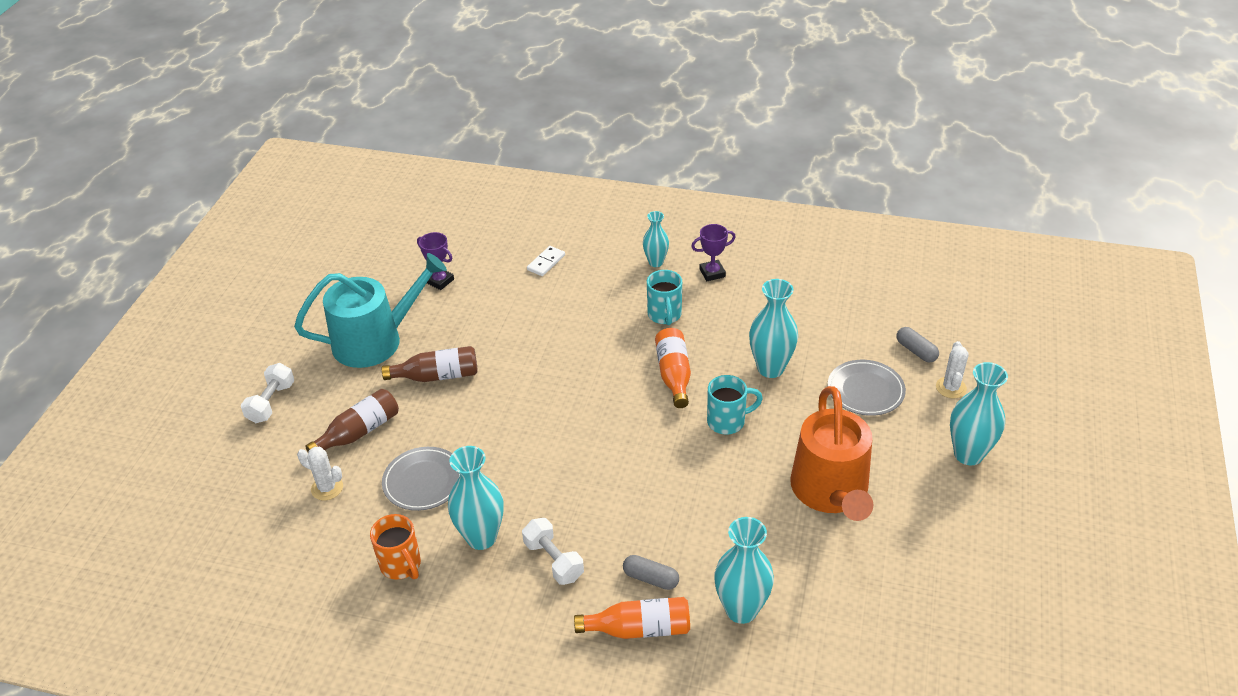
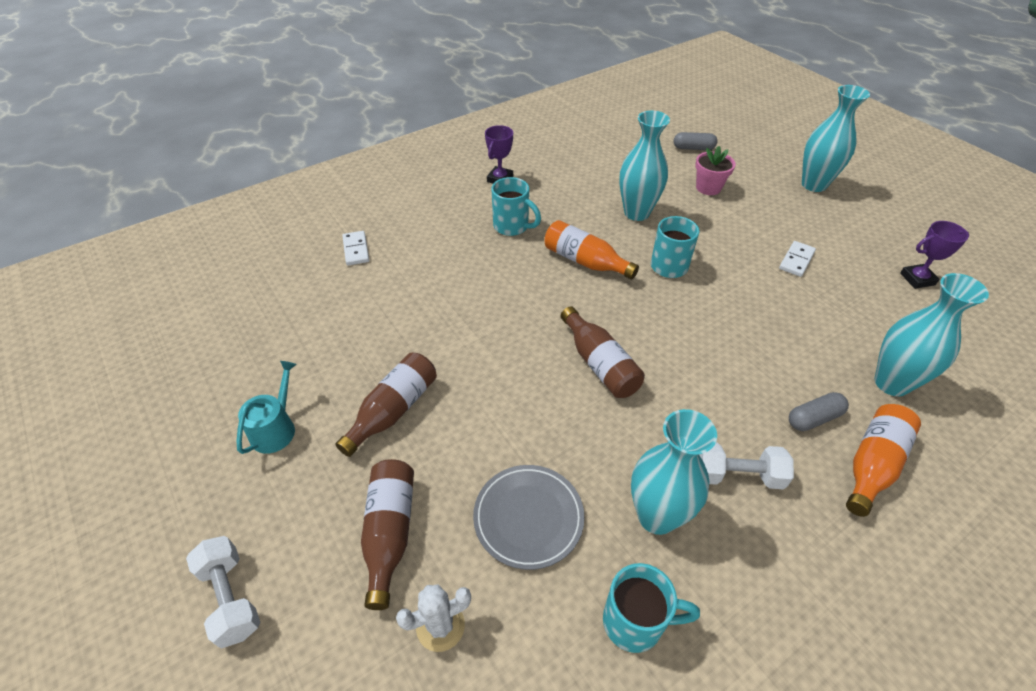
camera: 50 degrees left, 5 degrees up
turquoise watering can [294,253,447,368] -> turquoise watering can [236,361,297,454], size x0.47
orange mug [370,514,421,580] -> turquoise mug [603,563,700,653]
purple trophy [417,232,454,290] -> purple trophy moved to [900,221,969,289]
turquoise vase [643,211,669,267] -> none
orange watering can [790,386,874,521] -> white domino [779,241,816,277]
grey plate [828,360,906,416] -> pink flower pot [695,146,736,195]
white cactus [936,341,969,398] -> none
none -> brown bottle [561,306,645,398]

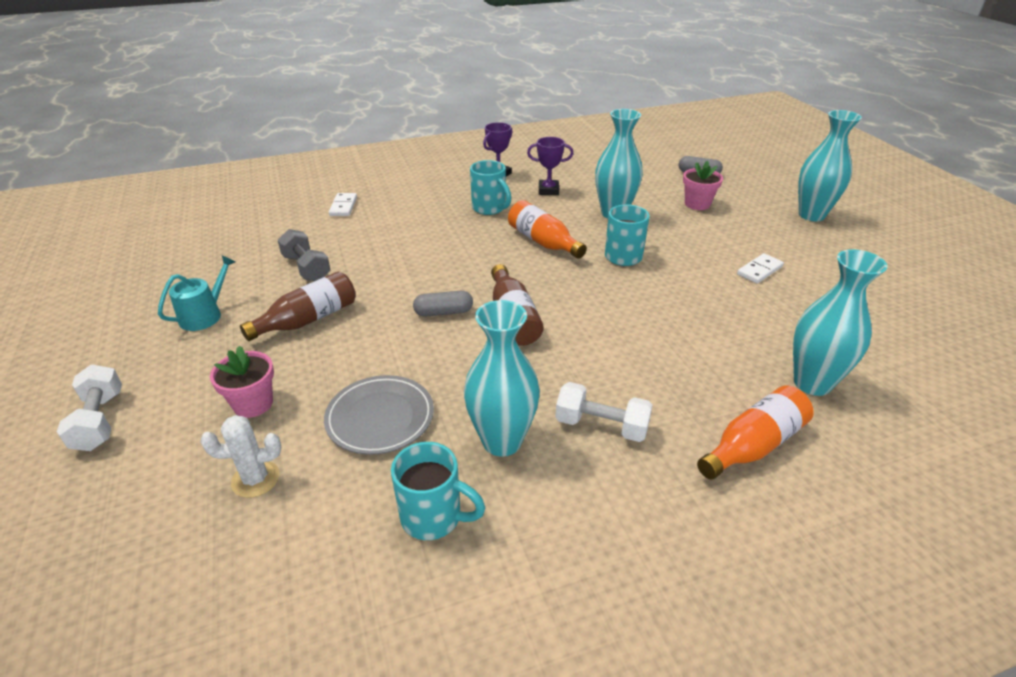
camera: 15 degrees right, 10 degrees down
brown bottle [361,459,414,610] -> pink flower pot [210,346,274,418]
grey capsule [789,392,849,431] -> grey capsule moved to [413,291,473,317]
purple trophy [900,221,969,289] -> purple trophy moved to [527,137,573,195]
none -> grey dumbbell [278,229,330,281]

